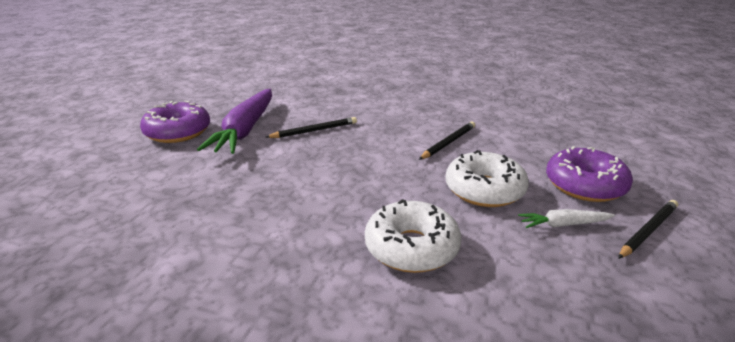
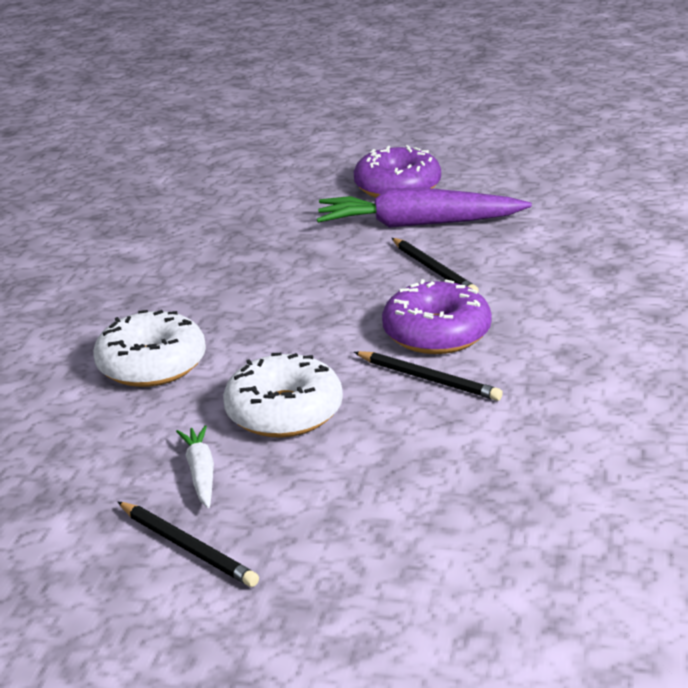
camera: 85 degrees right, 0 degrees up
purple donut [546,146,633,202] -> purple donut moved to [382,279,492,354]

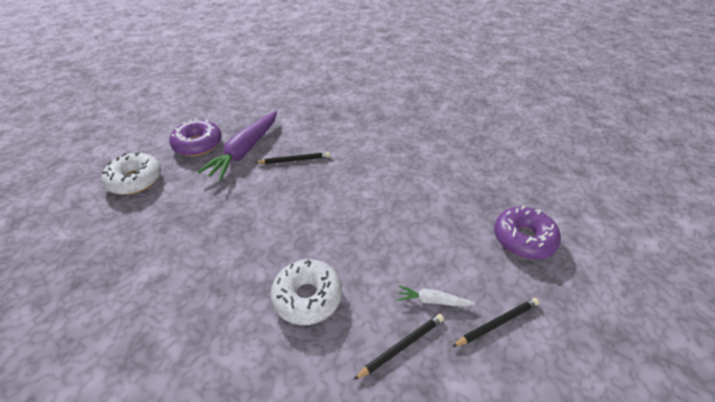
camera: 70 degrees left, 15 degrees up
white donut [223,353,343,437] -> white donut moved to [101,152,161,195]
black pencil [354,351,503,401] -> black pencil moved to [353,314,444,380]
purple donut [382,279,492,354] -> purple donut moved to [494,206,561,259]

